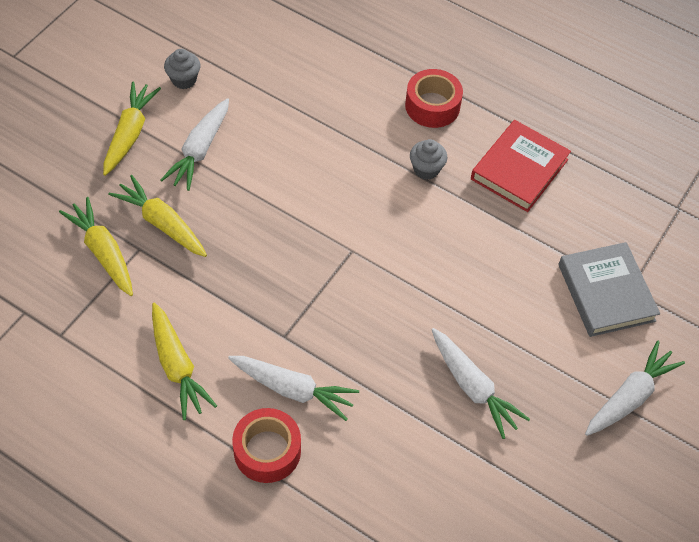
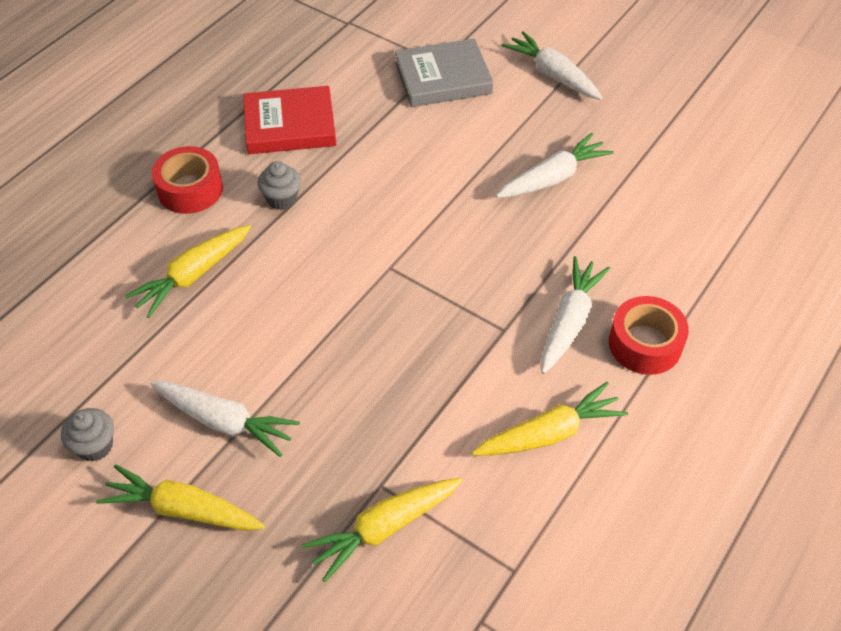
camera: 85 degrees left, 5 degrees down
yellow carrot [108,175,207,257] -> yellow carrot moved to [125,225,251,318]
red book [471,120,571,212] -> red book turned 45 degrees counterclockwise [243,86,336,154]

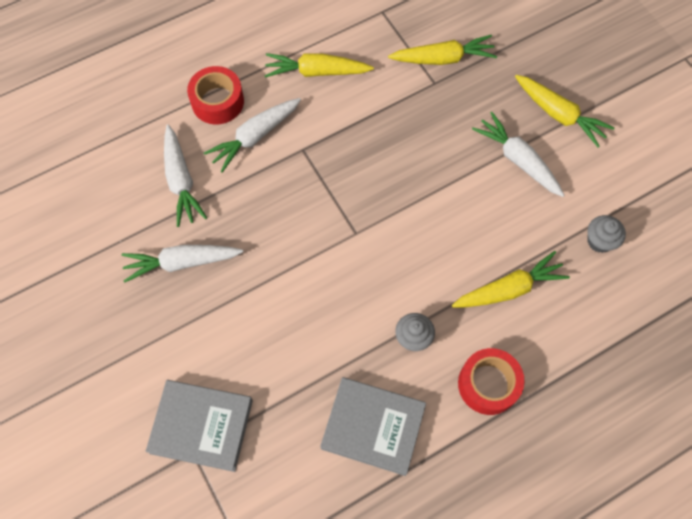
camera: 155 degrees left, 15 degrees up
grey cupcake [61,408,114,462] -> grey cupcake moved to [587,215,626,253]
red book [243,86,336,154] -> grey book [320,377,426,476]
white carrot [502,31,603,100] -> white carrot moved to [164,124,207,227]

